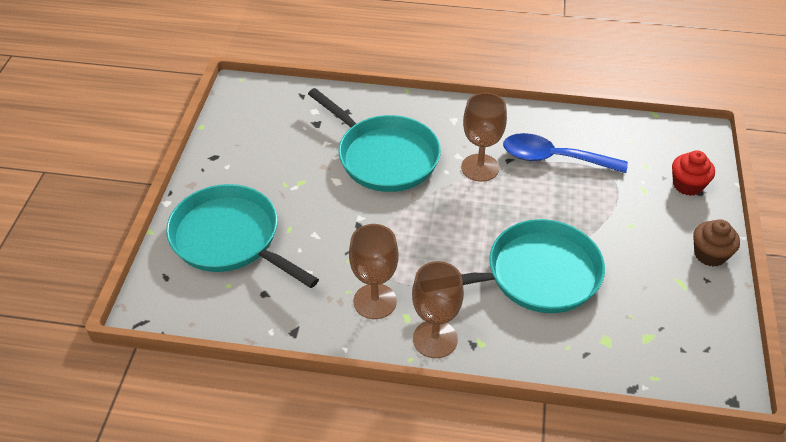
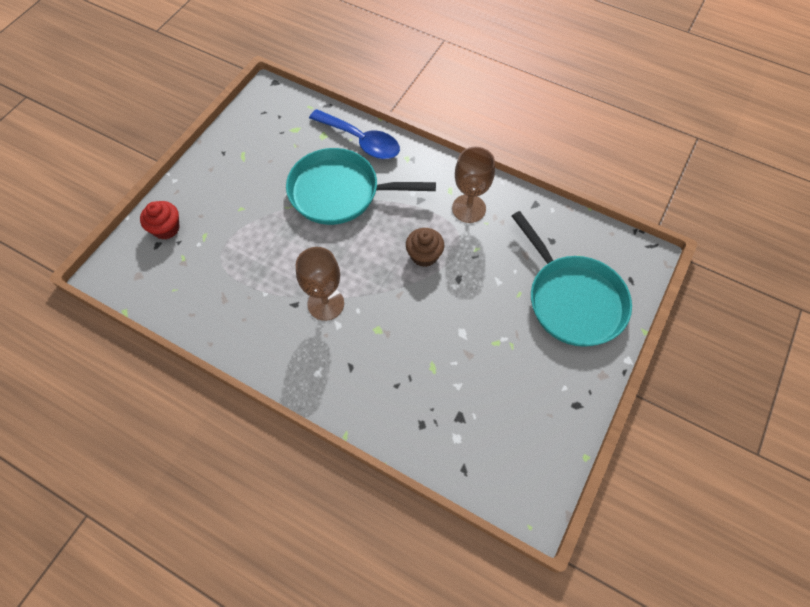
camera: 160 degrees left, 15 degrees up
turquoise pan [308,88,441,192] -> none
brown goblet [412,261,464,358] -> none
blue spoon [503,133,628,173] -> blue spoon moved to [309,109,400,159]
brown cupcake [693,219,740,267] -> brown cupcake moved to [406,228,444,267]

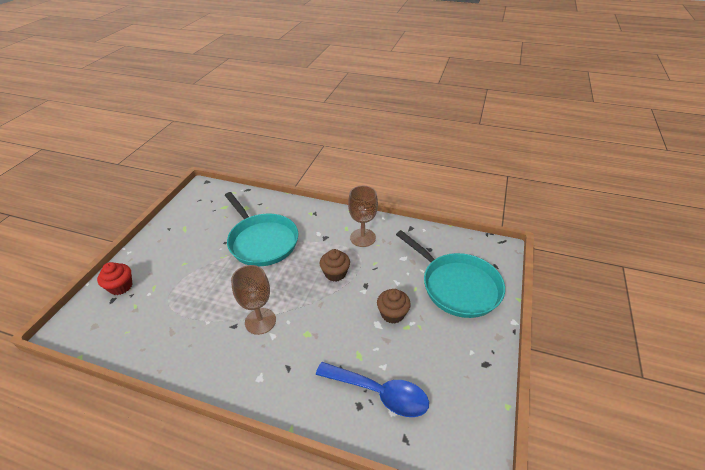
camera: 10 degrees left, 20 degrees down
turquoise pan [286,148,436,225] -> turquoise pan turned 120 degrees counterclockwise [225,192,298,266]
blue spoon [309,109,400,159] -> blue spoon moved to [316,362,429,417]
none -> brown cupcake [377,289,411,324]

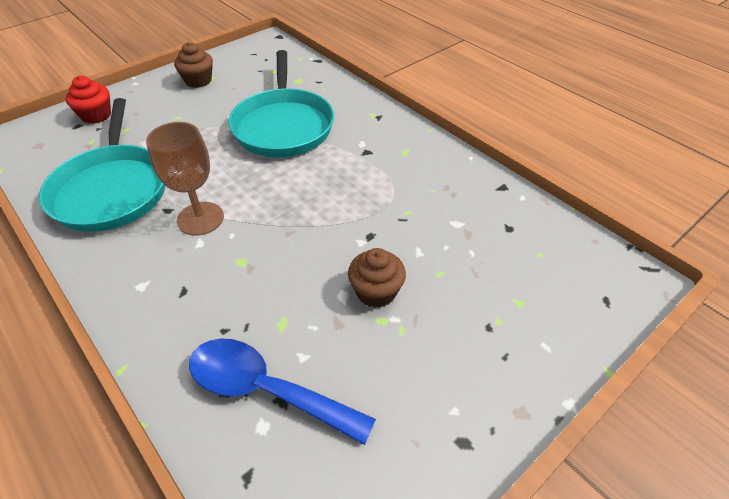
camera: 30 degrees right, 5 degrees up
blue spoon [316,362,429,417] -> blue spoon turned 150 degrees clockwise [189,339,376,445]
brown cupcake [320,249,350,282] -> brown cupcake moved to [174,42,213,88]
brown goblet [348,186,378,247] -> none
turquoise pan [396,230,505,318] -> turquoise pan moved to [39,98,165,232]

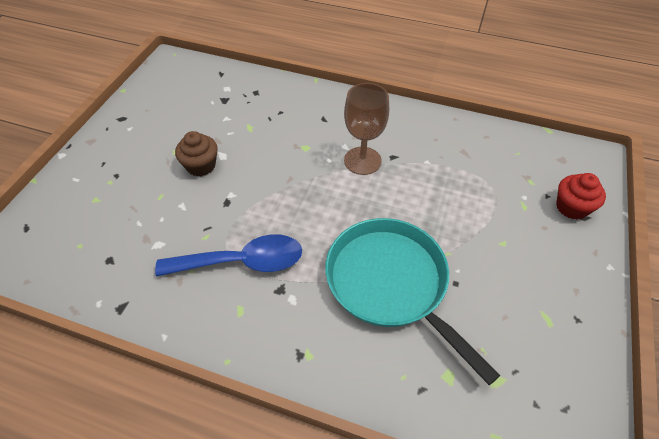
camera: 150 degrees right, 5 degrees up
turquoise pan [39,98,165,232] -> none
brown cupcake [174,42,213,88] -> none
blue spoon [189,339,376,445] -> blue spoon moved to [155,234,302,277]

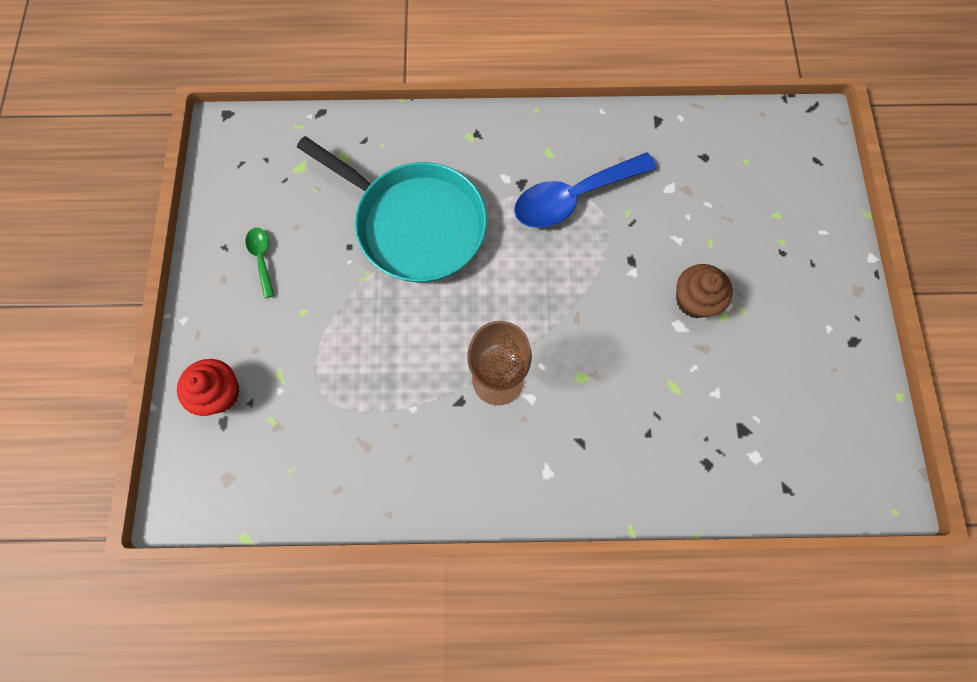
camera: 160 degrees right, 20 degrees up
none -> green spoon [245,228,275,298]

